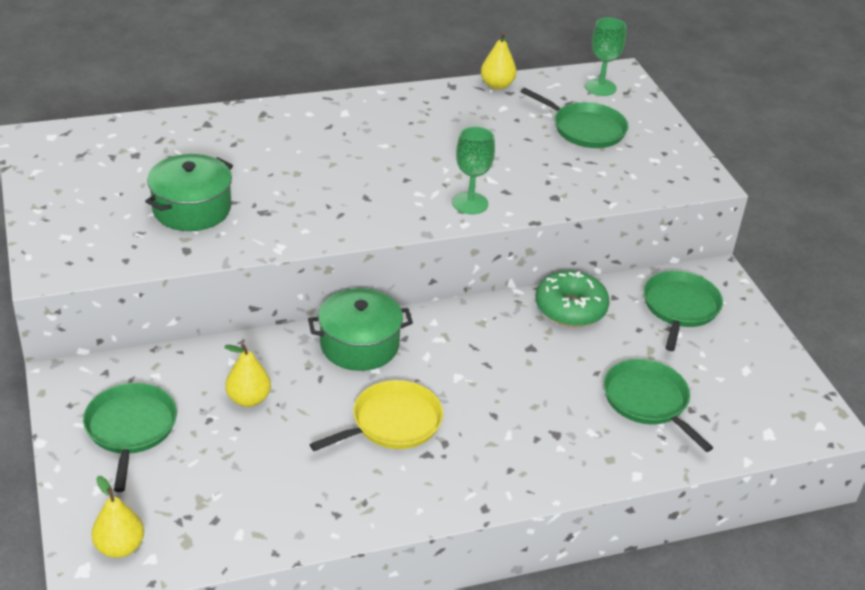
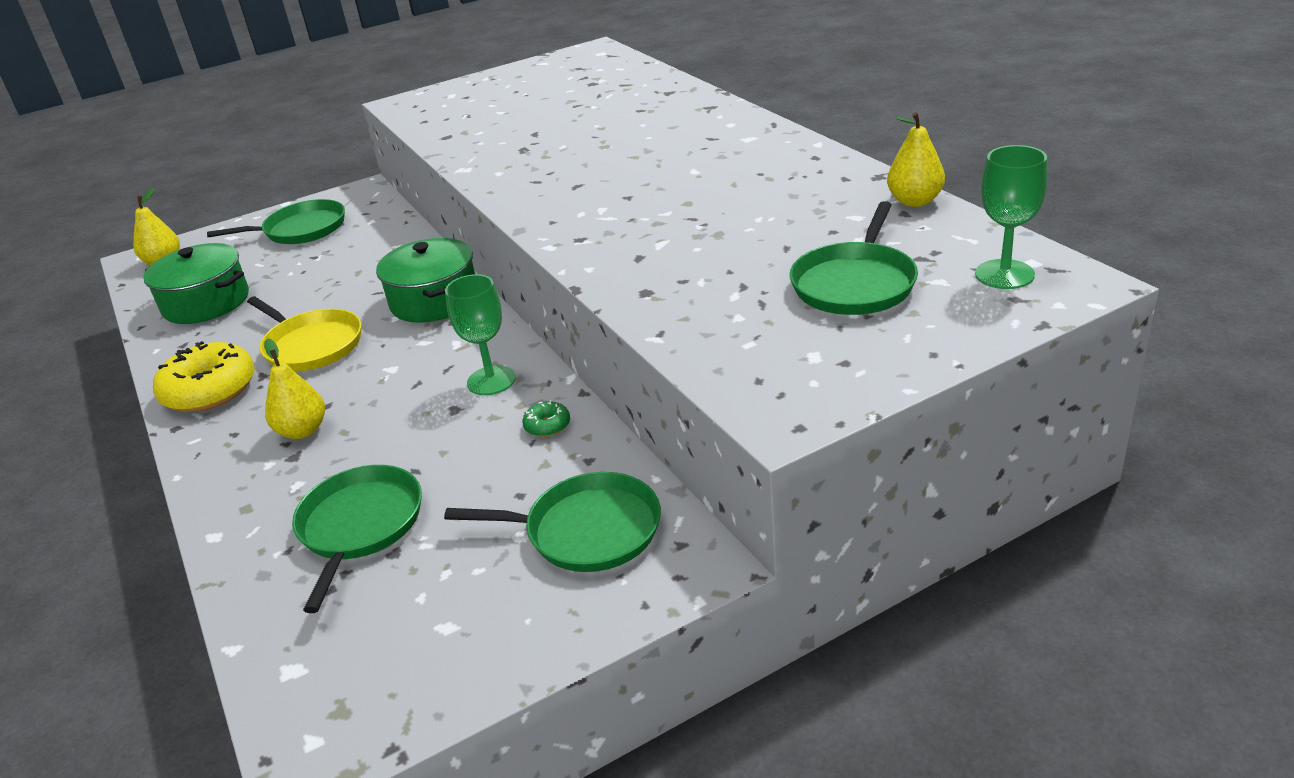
camera: 85 degrees right, 5 degrees down
green pot [145,154,233,231] -> green pot moved to [143,243,249,324]
yellow pear [224,344,271,407] -> yellow pear moved to [264,338,325,439]
green goblet [452,126,495,214] -> green goblet moved to [445,274,516,395]
green donut [536,270,610,327] -> green donut [522,400,570,437], size x0.45
green pan [604,359,713,452] -> green pan turned 45 degrees counterclockwise [292,465,422,613]
none -> yellow donut [153,341,255,412]

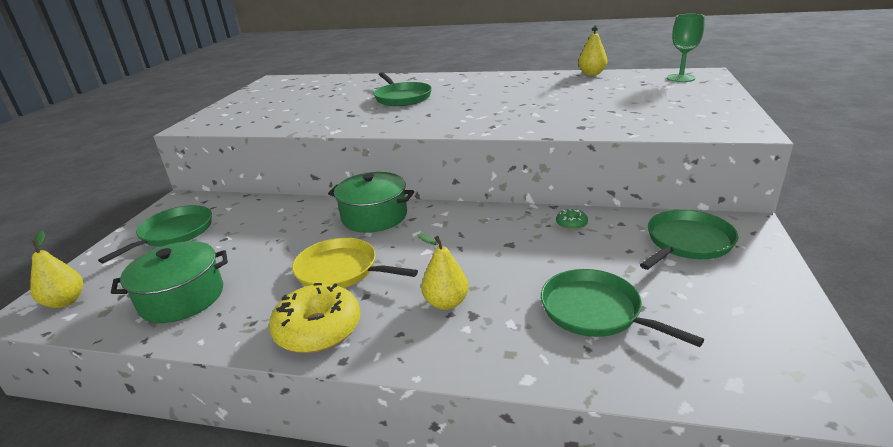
camera: 50 degrees left, 5 degrees down
yellow pan [247,296,361,371] -> yellow pan turned 150 degrees counterclockwise [292,238,418,288]
green goblet [445,274,516,395] -> none
green pan [790,201,918,315] -> green pan moved to [373,72,432,106]

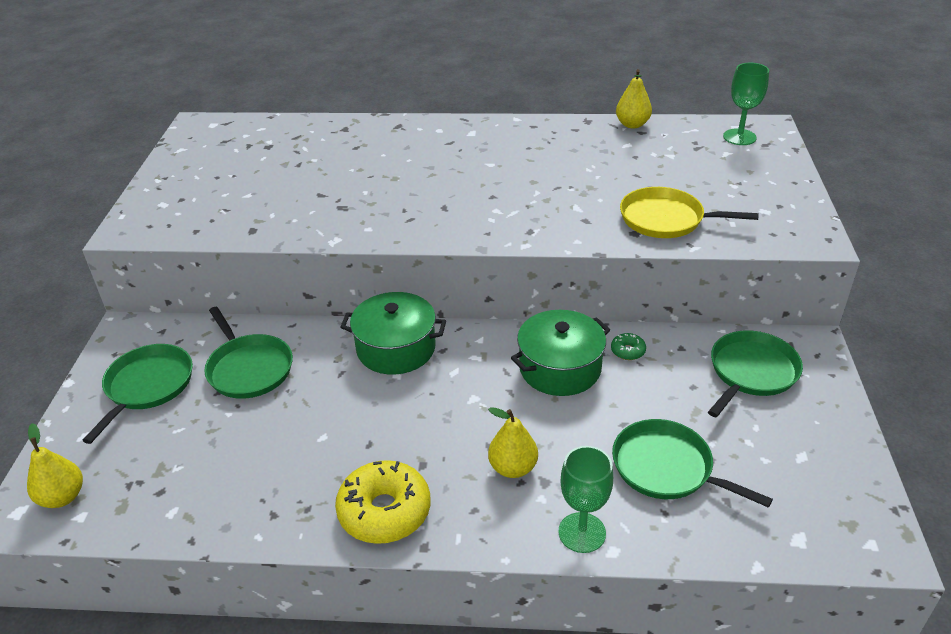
camera: 10 degrees left, 10 degrees up
green pot [111,241,228,323] -> green pot moved to [511,310,610,396]
yellow pan [292,238,418,288] -> yellow pan moved to [620,187,759,238]
green pan [373,72,432,106] -> green pan moved to [204,307,293,399]
none -> green goblet [558,446,613,553]

